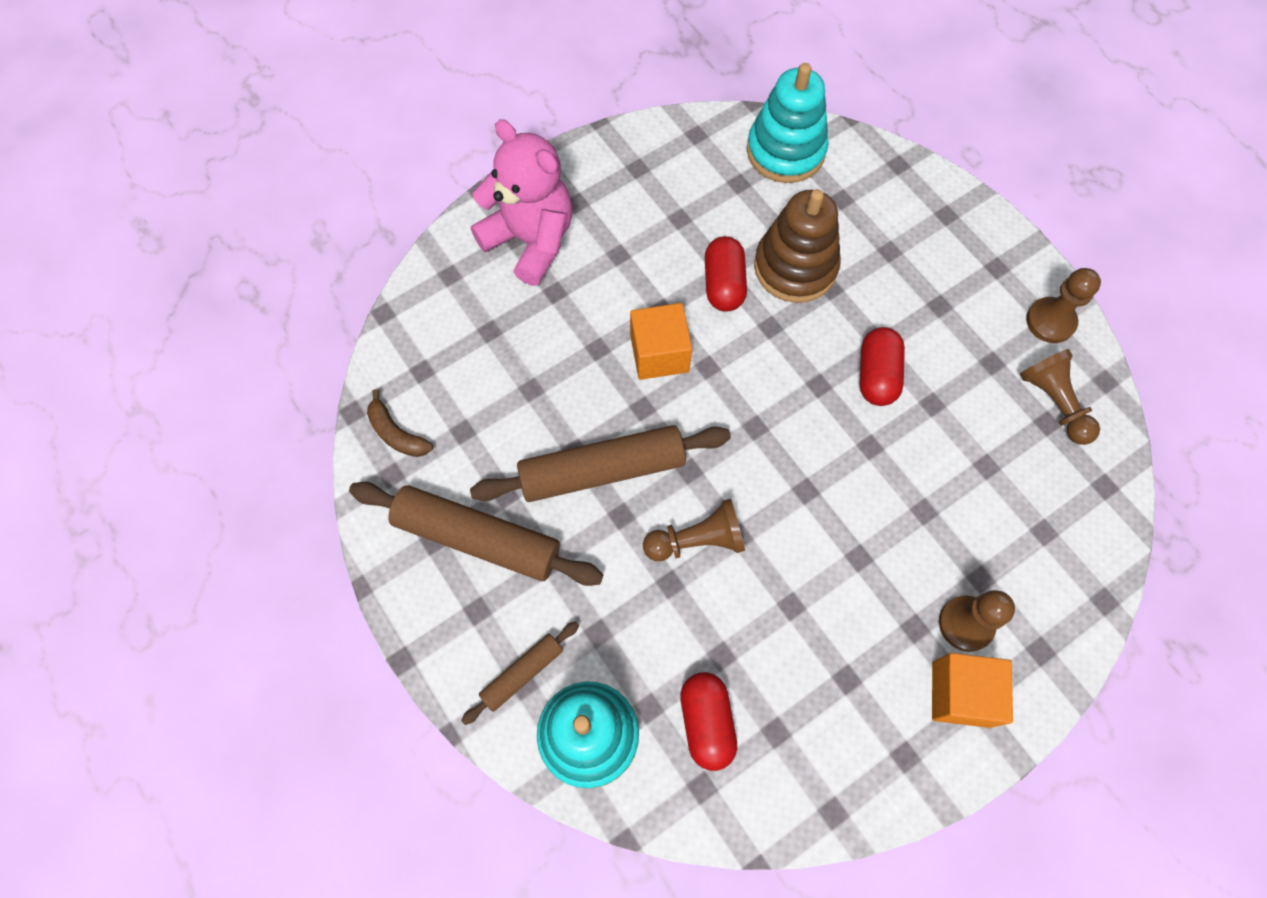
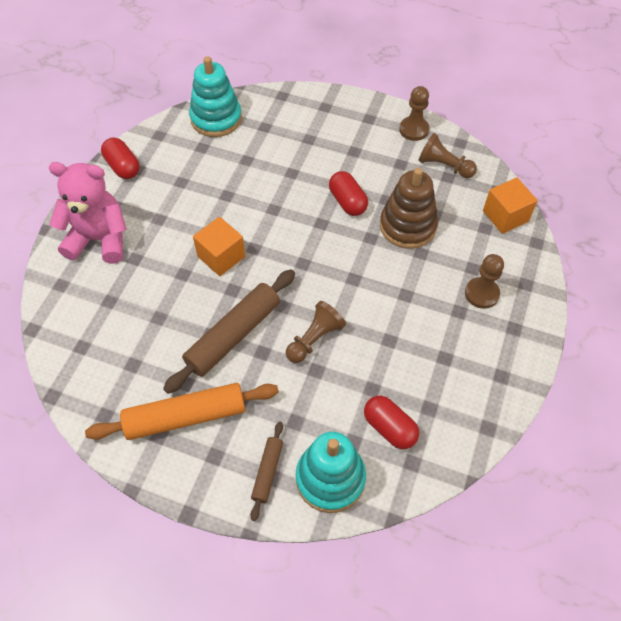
camera: 35 degrees left, 10 degrees down
brown rolling pin [349,482,603,586] -> orange rolling pin [85,383,279,440]
brown banana [367,389,433,457] -> none
red capsule [705,236,747,312] -> red capsule moved to [101,137,139,179]
brown stacking toy [754,189,841,303] -> brown stacking toy moved to [380,168,438,249]
orange cube [932,653,1013,728] -> orange cube moved to [483,178,538,234]

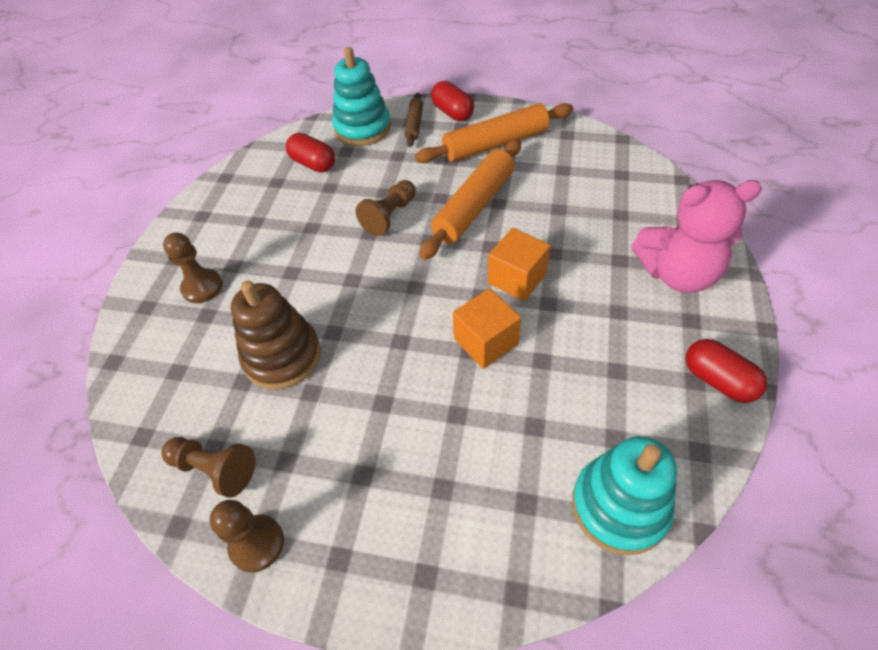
camera: 175 degrees right, 5 degrees down
brown rolling pin [163,269,295,394] -> orange rolling pin [420,139,521,260]
red capsule [329,171,368,216] -> red capsule moved to [431,81,474,121]
orange cube [483,178,538,234] -> orange cube moved to [453,288,521,369]

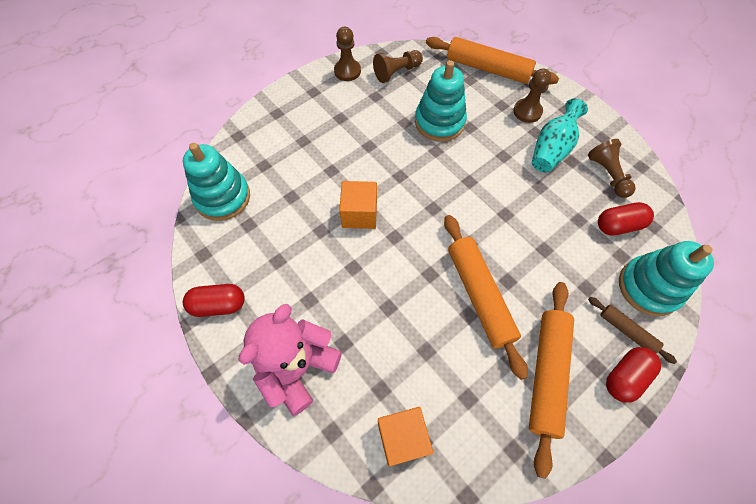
camera: 125 degrees right, 10 degrees up
brown stacking toy [231,281,321,390] -> turquoise stacking toy [415,60,467,142]
brown pawn [355,180,416,236] -> brown pawn moved to [588,139,636,198]
red capsule [431,81,474,121] -> red capsule turned 45 degrees counterclockwise [606,347,661,403]
orange cube [488,228,551,301] -> orange cube moved to [378,407,433,466]
none -> orange rolling pin [426,37,559,84]
none -> turquoise vase [532,99,588,172]

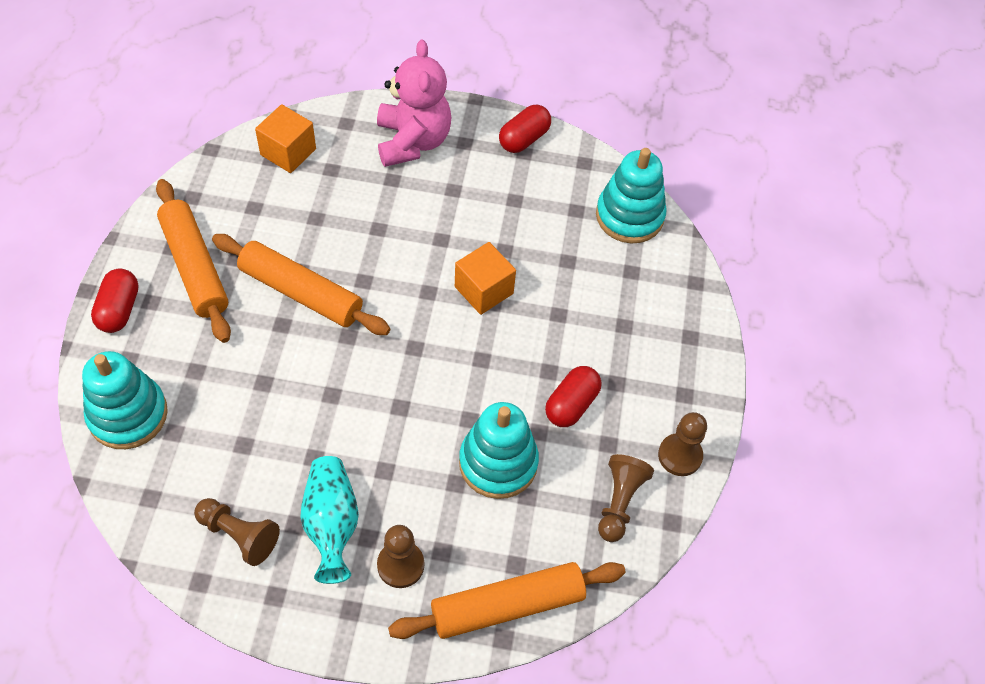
camera: 135 degrees right, 5 degrees down
brown rolling pin [588,297,677,364] -> none
red capsule [598,202,654,236] -> red capsule moved to [545,366,601,427]

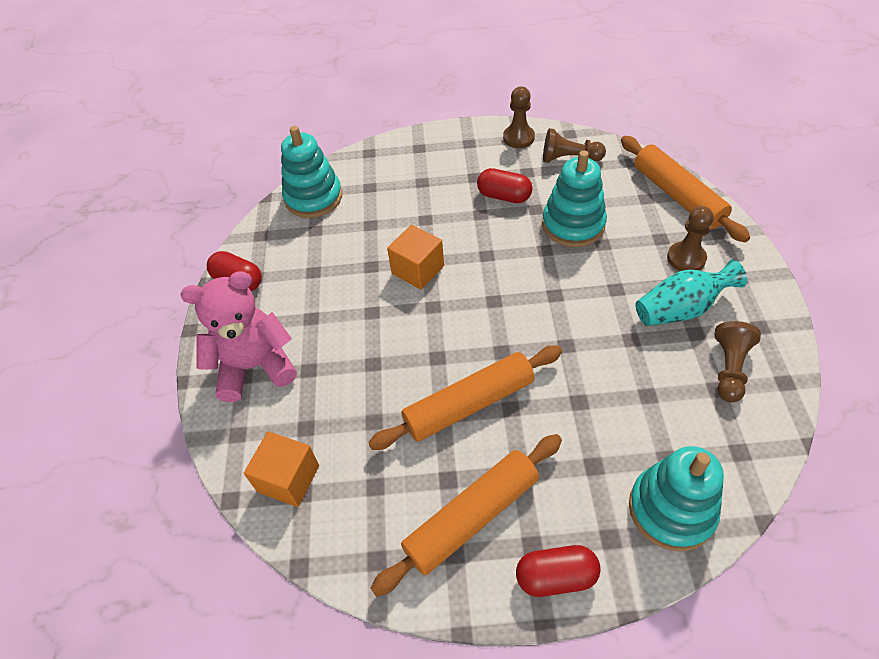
camera: 95 degrees left, 5 degrees down
orange rolling pin [212,234,390,335] -> orange rolling pin turned 45 degrees clockwise [368,345,562,450]

